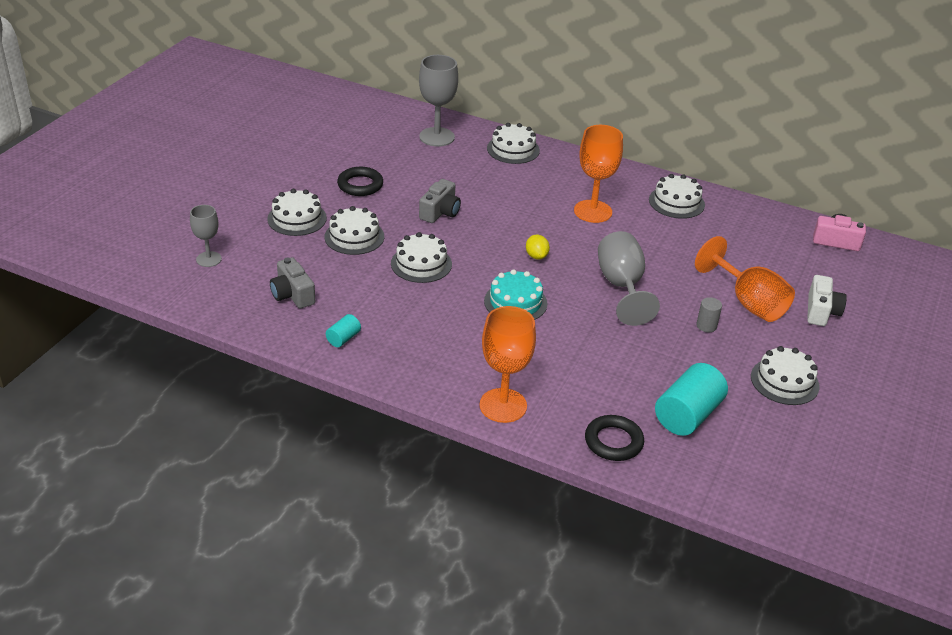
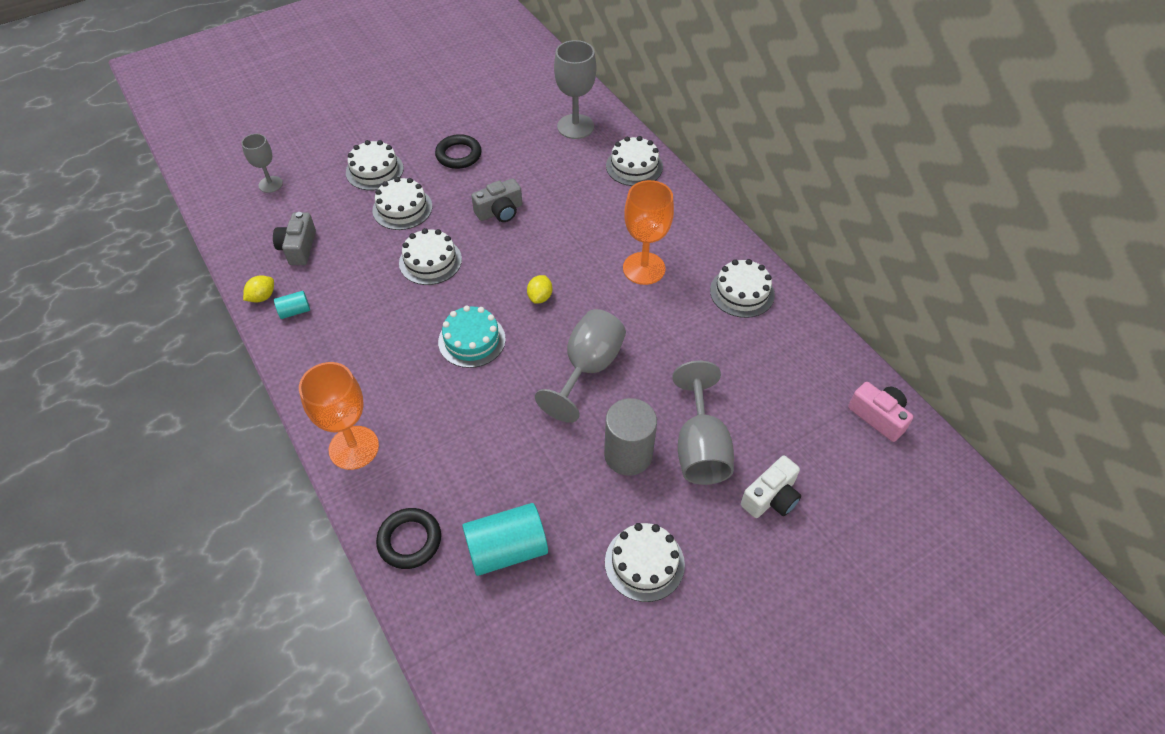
camera: 35 degrees right, 15 degrees up
orange goblet [695,236,795,322] -> grey goblet [672,361,734,485]
grey cylinder [696,297,722,332] -> grey cylinder [604,398,657,476], size x2.04
none -> yellow lemon [243,275,274,303]

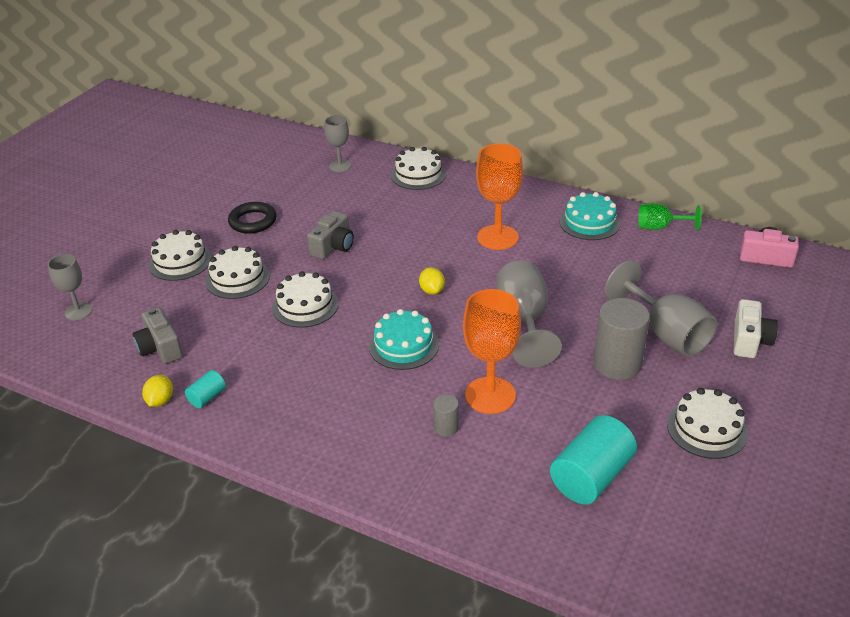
camera: 30 degrees left, 15 degrees down
orange goblet [299,362,379,470] -> orange goblet moved to [463,289,521,414]
black ring [376,508,441,569] -> none
grey goblet [554,40,596,139] -> grey goblet [324,115,351,172], size x0.60
white cake [710,259,775,318] -> turquoise cake [560,192,621,240]
none -> grey cylinder [433,395,459,437]
none -> green goblet [638,203,702,230]

